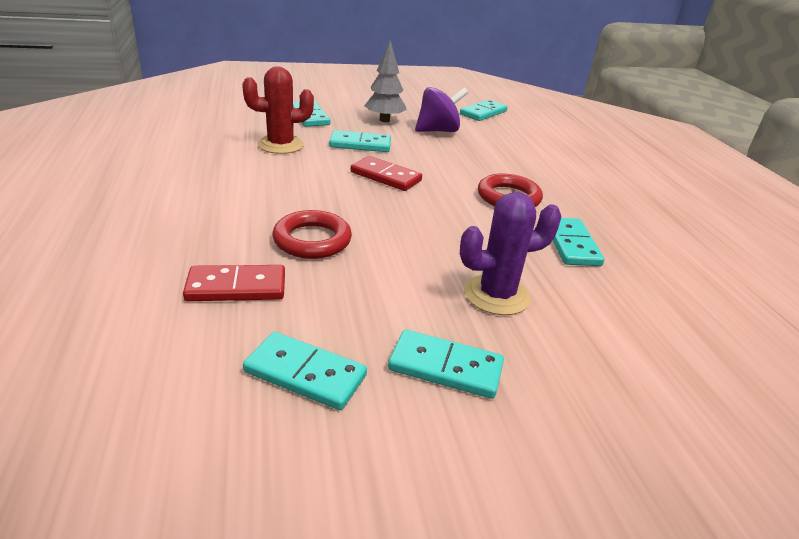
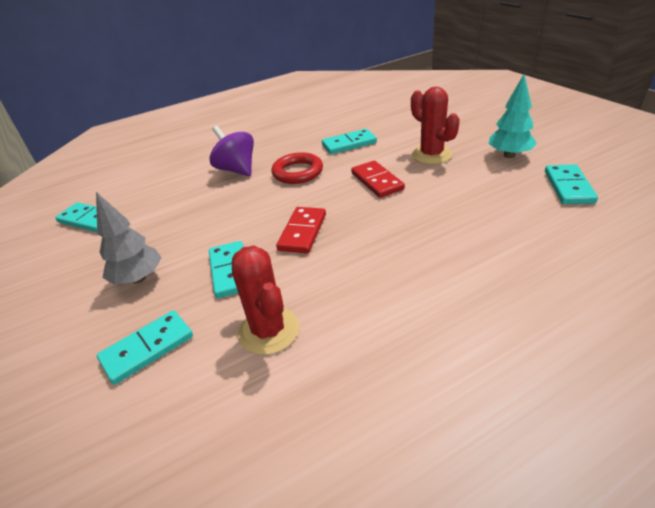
camera: 100 degrees left, 5 degrees up
red domino [183,265,285,301] -> red domino moved to [351,161,405,198]
red ring [272,210,352,259] -> none
turquoise domino [388,329,504,399] -> turquoise tree [489,74,537,158]
purple spinning top [415,87,468,132] -> purple spinning top moved to [210,126,254,176]
purple cactus [460,192,561,315] -> red cactus [411,86,460,164]

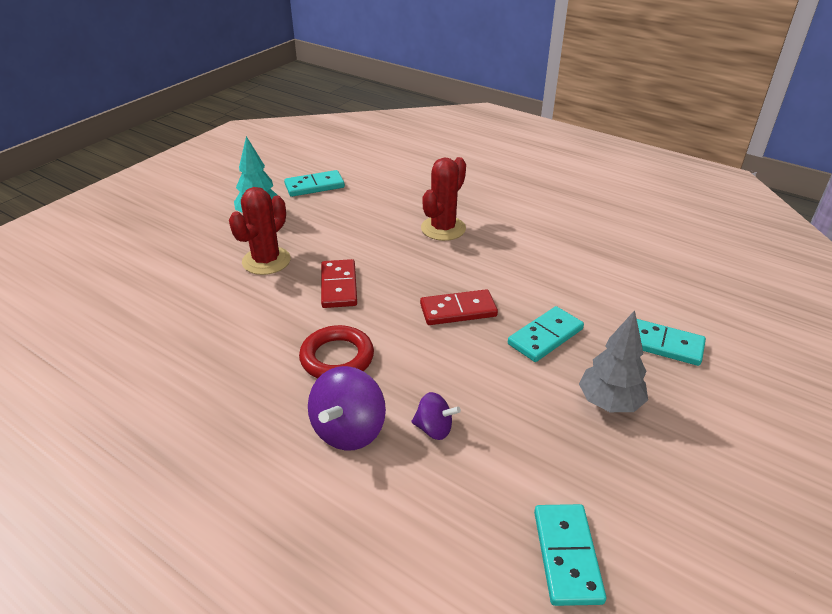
camera: 120 degrees left, 0 degrees up
red cactus [232,246,299,355] -> red cactus moved to [421,157,466,241]
turquoise domino [322,129,377,154] -> none
red domino [351,161,405,198] -> red domino turned 45 degrees counterclockwise [321,259,357,308]
none -> purple spinning top [411,392,461,440]

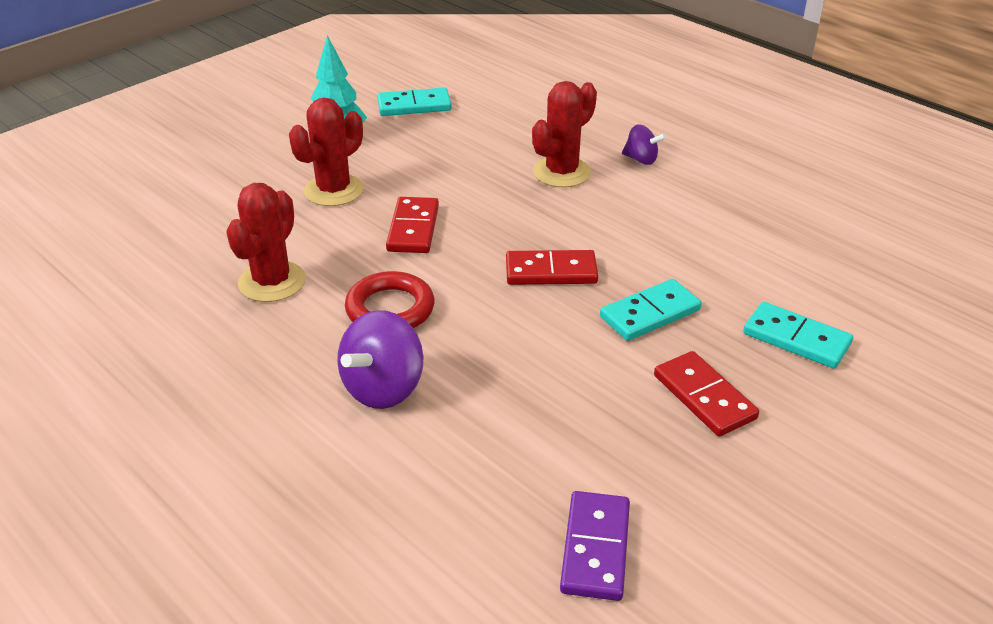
camera: 10 degrees right, 0 degrees up
purple spinning top [411,392,461,440] -> purple spinning top moved to [622,124,666,165]
turquoise domino [534,504,606,606] -> purple domino [560,491,630,601]
grey tree [579,310,648,412] -> red domino [654,351,759,437]
none -> red cactus [226,183,306,302]

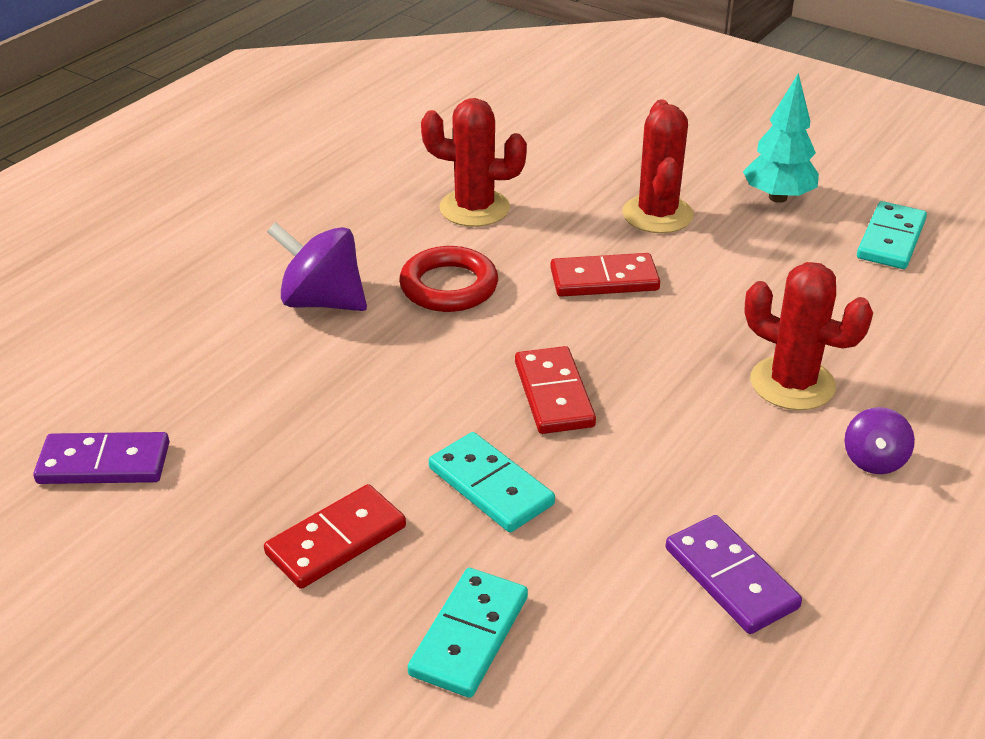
camera: 80 degrees right, 0 degrees up
red cactus [289,98,364,206] -> red cactus turned 60 degrees clockwise [622,100,693,233]
turquoise domino [377,87,452,116] -> turquoise domino turned 45 degrees clockwise [857,201,927,269]
none -> purple domino [666,515,802,634]

